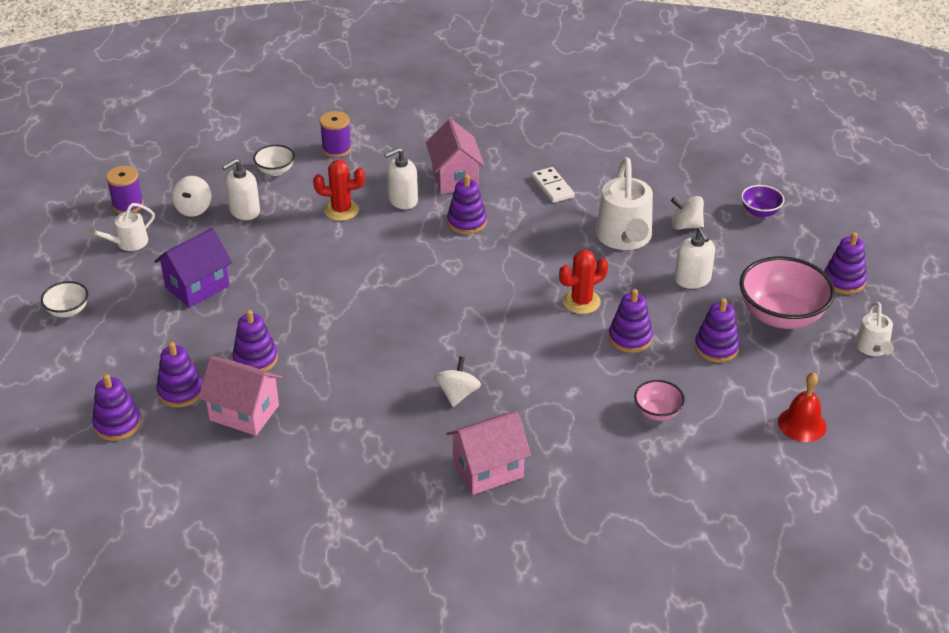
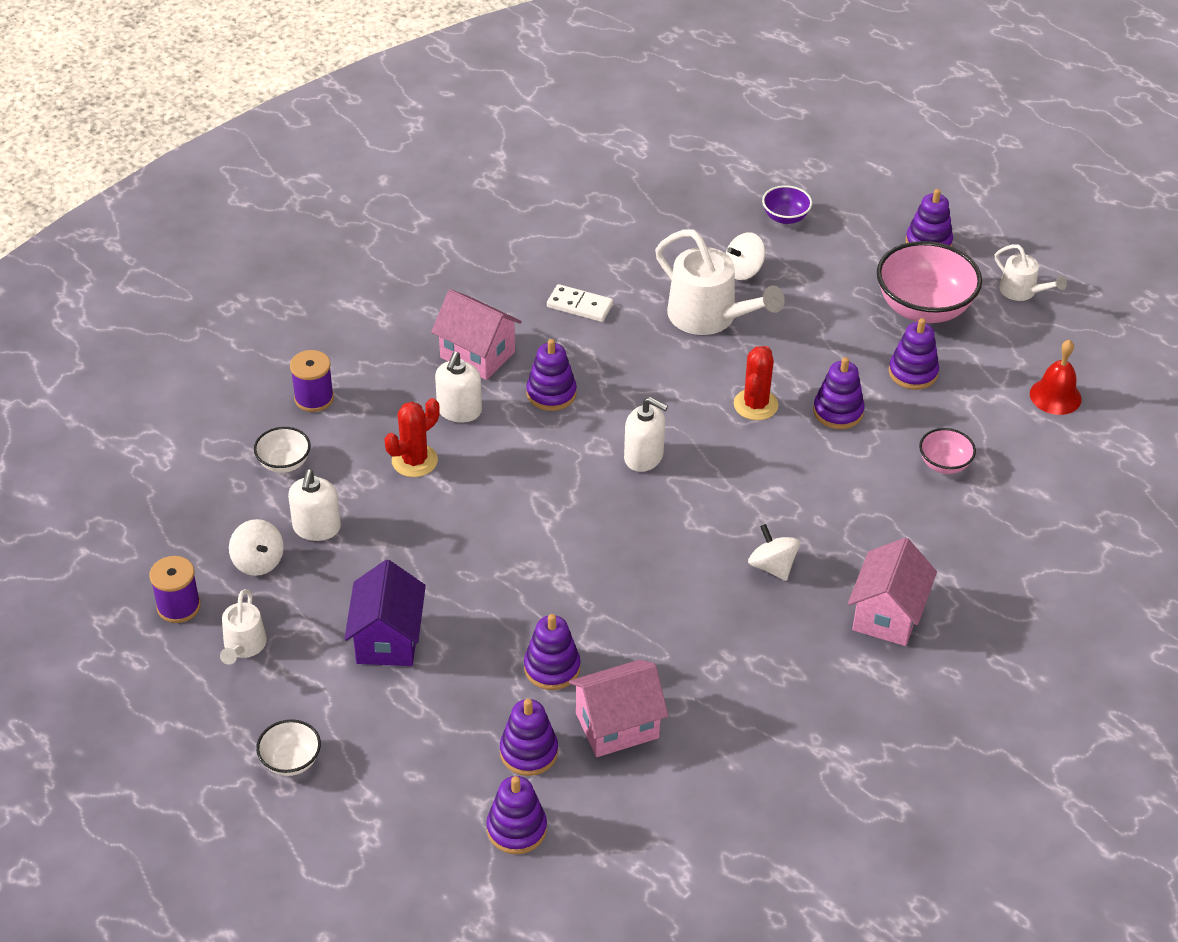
camera: 45 degrees left, 5 degrees up
white soap dispenser [675,227,715,289] -> white soap dispenser moved to [624,397,668,472]

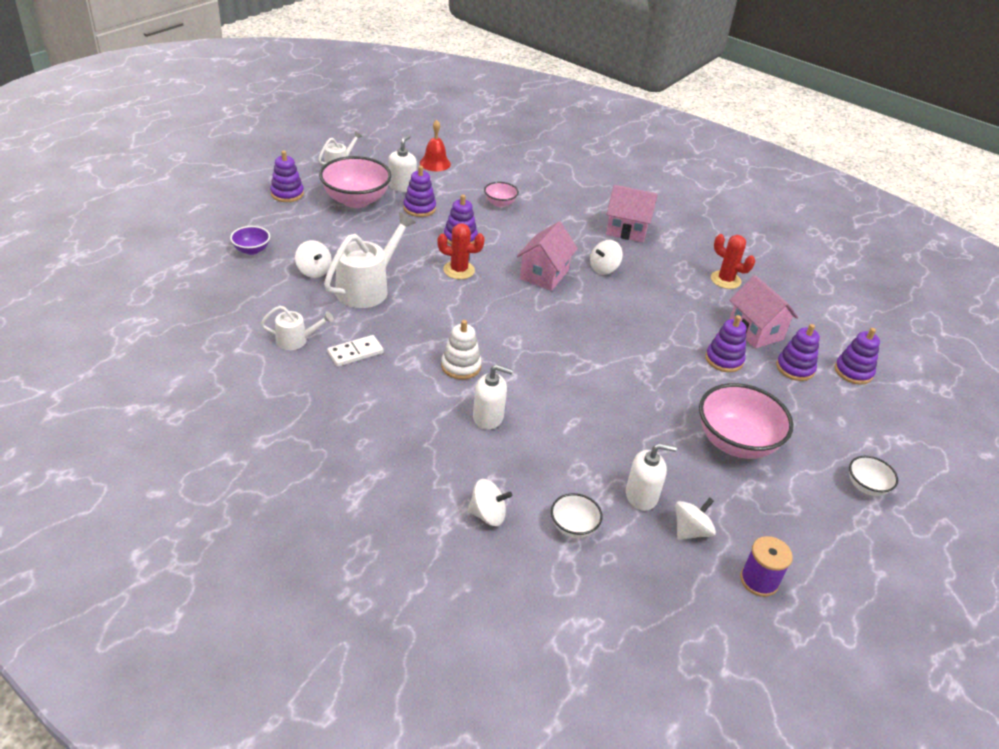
camera: 100 degrees left, 5 degrees down
white watering can [220,589,267,665] -> white watering can moved to [261,306,334,350]
purple spool [290,350,334,412] -> white spinning top [468,479,512,526]
purple house [344,560,426,666] -> pink bowl [699,383,794,459]
red cactus [384,398,440,477] -> red cactus moved to [711,234,755,289]
pink house [431,289,522,380] -> pink house moved to [517,222,578,291]
purple stacking toy [526,339,577,411] -> white stacking toy [441,320,482,379]
white domino [547,284,613,322] -> white domino turned 45 degrees clockwise [327,335,384,367]
white soap dispenser [624,397,668,472] -> white soap dispenser moved to [388,135,417,192]

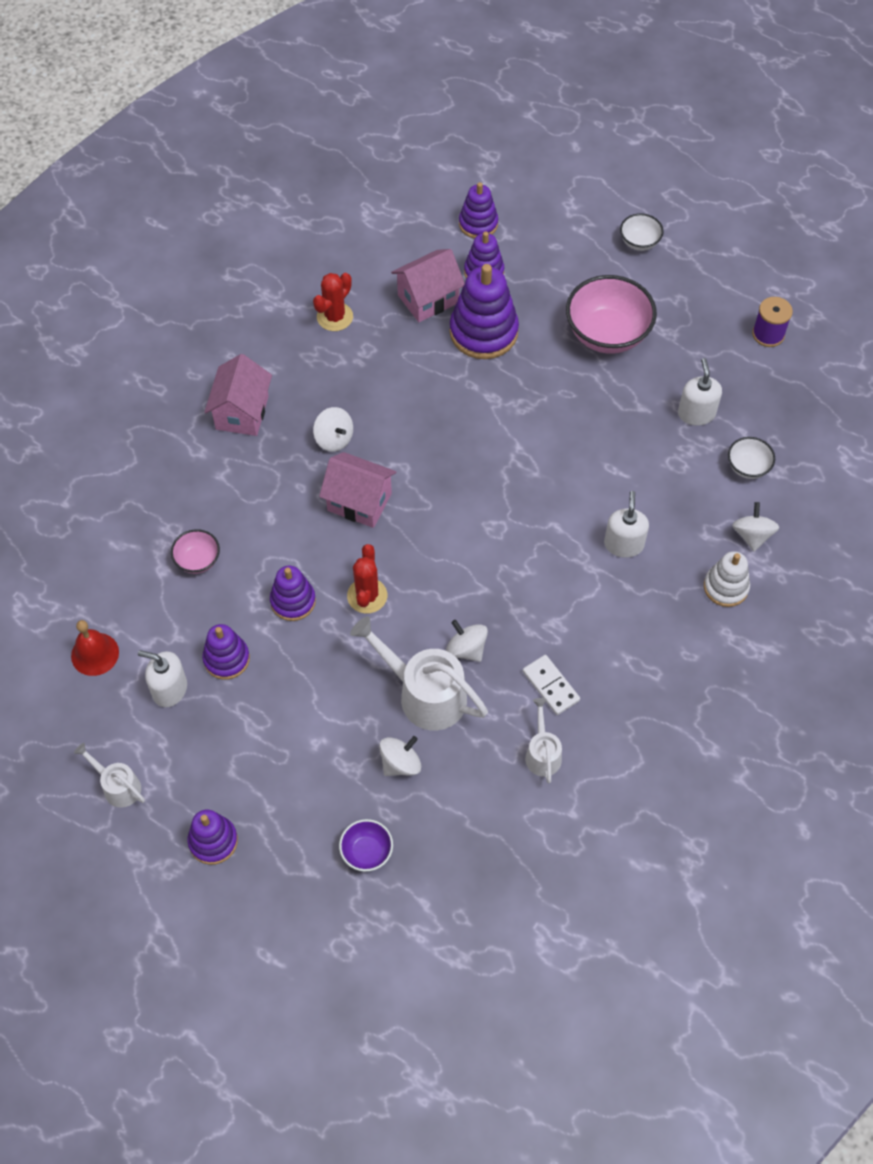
camera: 90 degrees left, 20 degrees up
pink bowl [319,156,392,208] -> none
white stacking toy [441,320,482,379] -> white stacking toy moved to [704,551,750,607]
white spinning top [675,498,716,540] -> white spinning top moved to [446,620,488,662]
purple stacking toy [706,315,746,372] -> purple stacking toy [450,264,519,359], size x1.67

